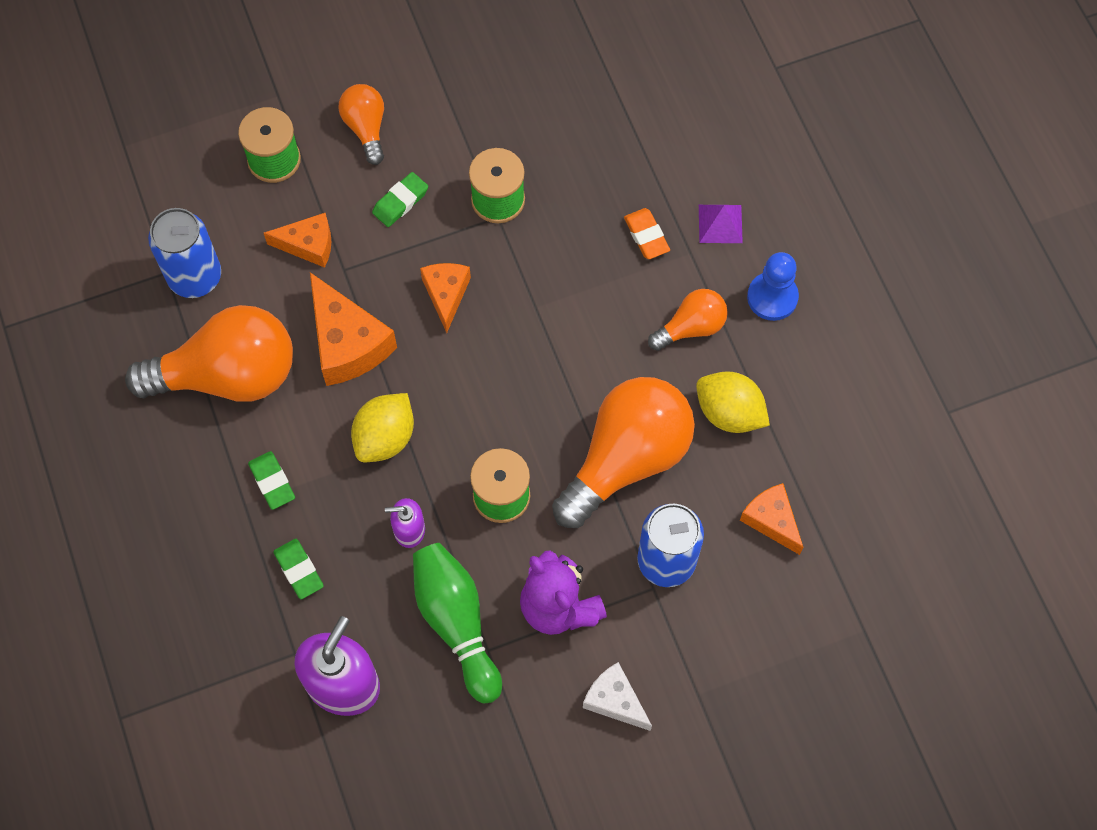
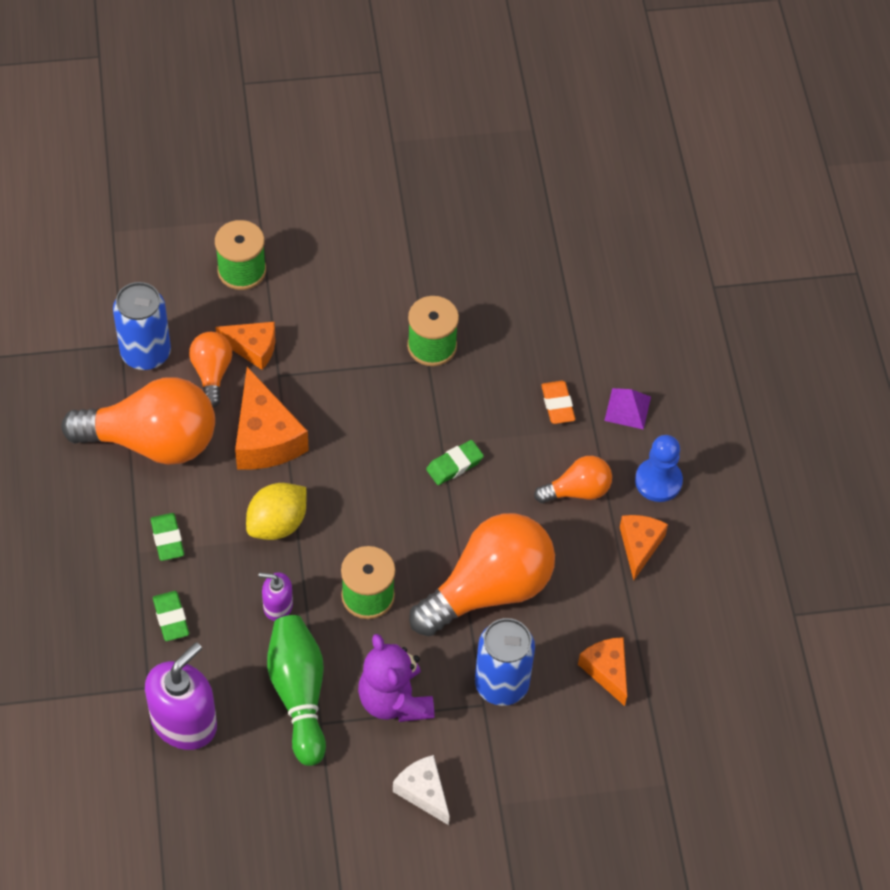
camera: 10 degrees right, 10 degrees down
orange light bulb [338,84,384,165] -> orange light bulb moved to [189,332,232,408]
green eraser [372,172,428,227] -> green eraser moved to [426,440,484,485]
orange cheese [420,263,471,333] -> orange cheese moved to [620,515,668,580]
yellow lemon [696,371,770,433] -> none

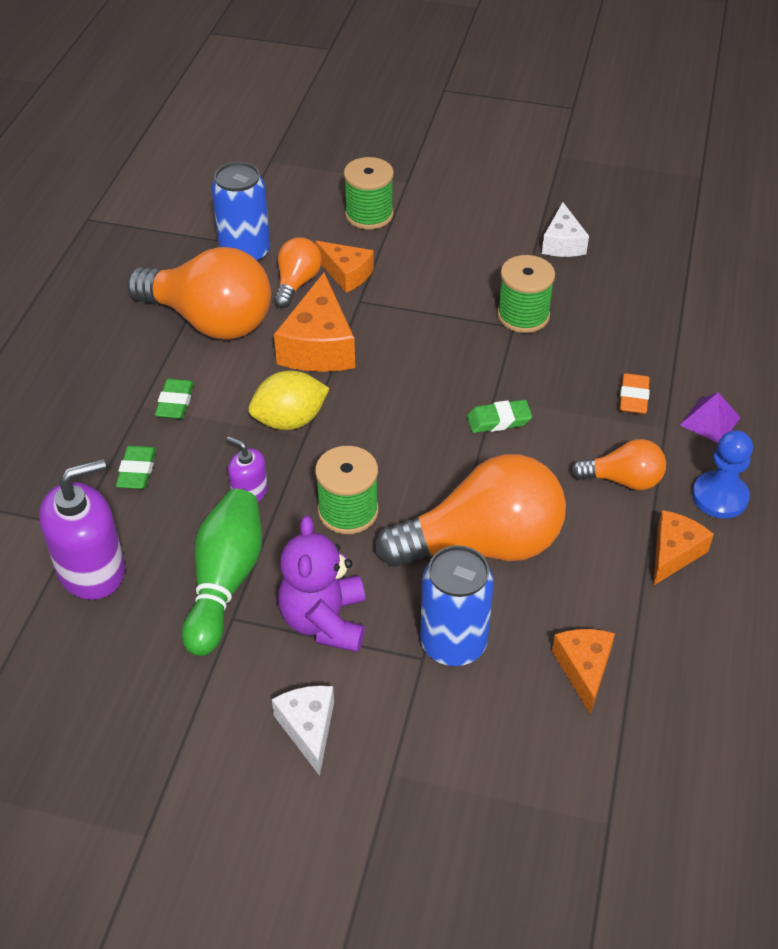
camera: 25 degrees right, 10 degrees down
none -> white cheese [542,202,589,257]

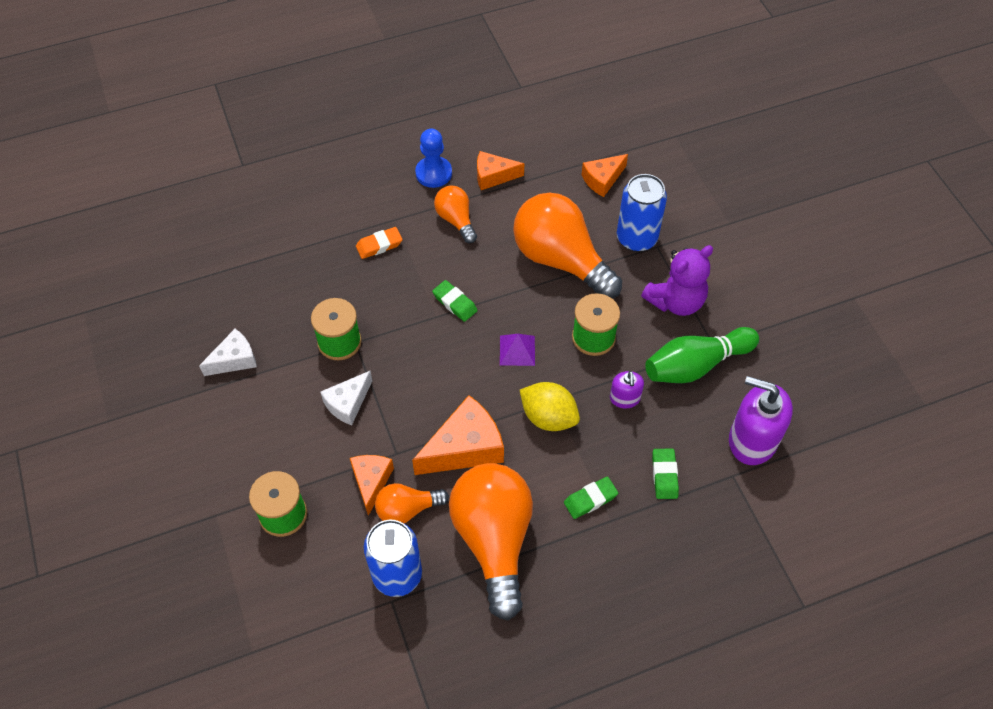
camera: 125 degrees left, 10 degrees up
green eraser [116,446,156,489] -> green eraser turned 60 degrees counterclockwise [652,449,679,499]
white cheese [272,685,334,776] -> white cheese moved to [320,371,372,425]
purple pyramid [680,392,741,443] -> purple pyramid moved to [500,334,535,366]

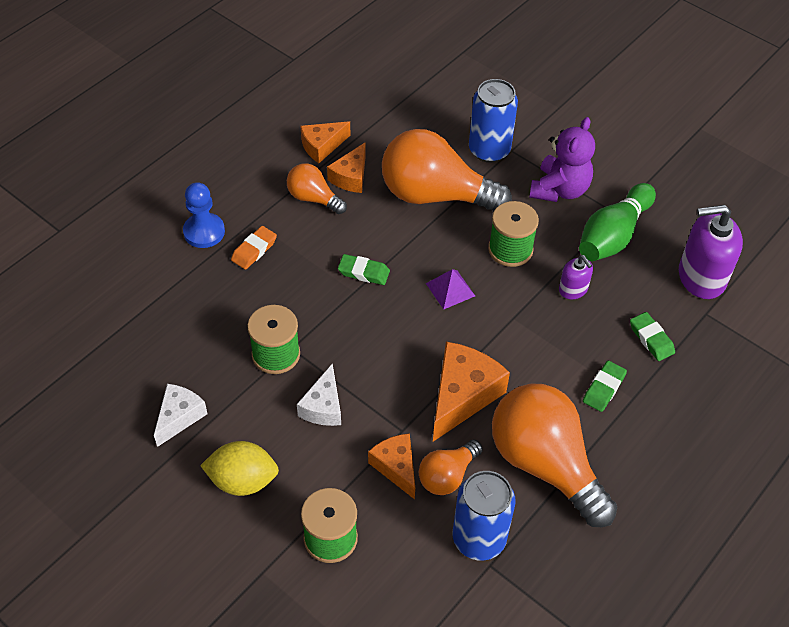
camera: 30 degrees left, 5 degrees down
blue pawn [415,129,452,188] -> blue pawn moved to [183,182,225,248]
yellow lemon [520,382,580,431] -> yellow lemon moved to [200,441,279,496]
orange cheese [581,154,628,197] -> orange cheese moved to [327,142,366,193]

